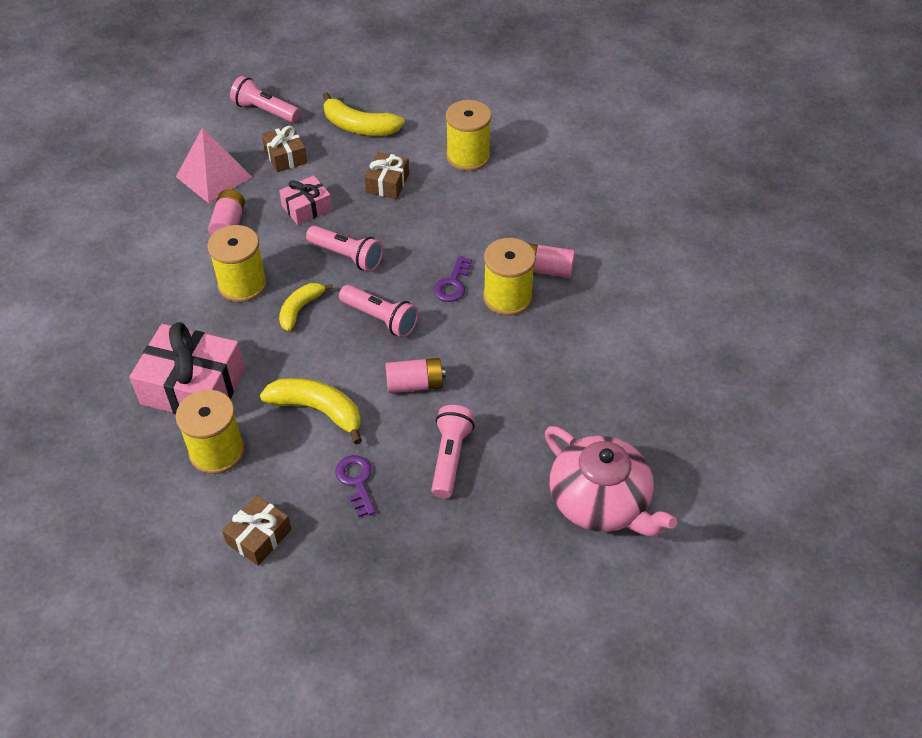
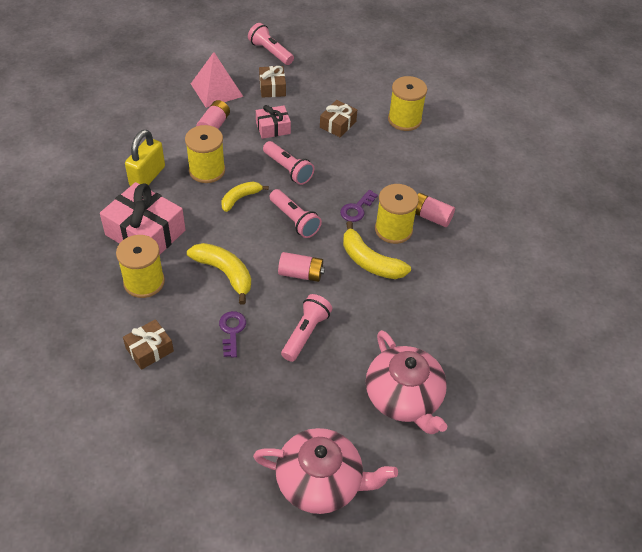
camera: 15 degrees right, 0 degrees up
yellow banana [323,92,405,136] -> yellow banana moved to [343,221,411,279]
none -> yellow padlock [125,130,165,186]
none -> pink teapot [253,428,398,514]

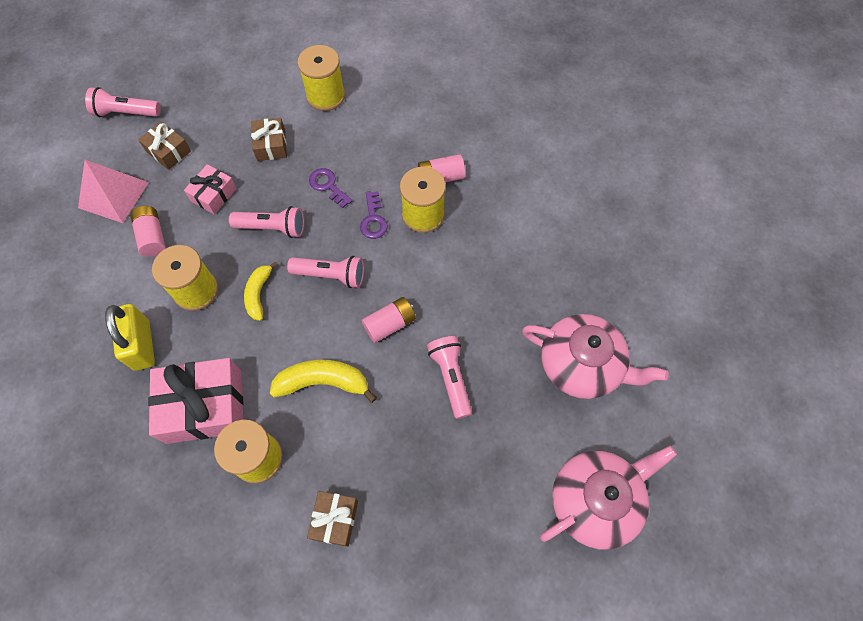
camera: 40 degrees left, 15 degrees up
purple key [219,311,246,358] -> purple key moved to [309,168,353,208]
yellow banana [343,221,411,279] -> none

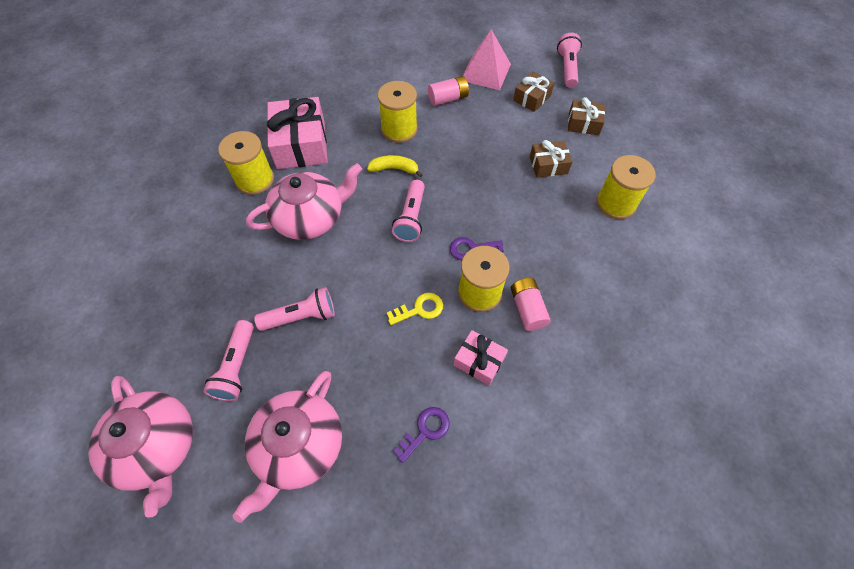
camera: 90 degrees right, 5 degrees down
yellow padlock [105,304,155,371] -> none
pink gift [184,164,237,215] -> pink gift moved to [454,330,508,386]
pink flashlight [229,206,304,238] -> pink flashlight moved to [203,320,254,401]
yellow banana [270,360,377,403] -> pink teapot [246,163,362,240]
brown gift [307,491,358,547] -> brown gift moved to [568,97,605,135]
purple key [309,168,353,208] -> purple key moved to [393,407,450,463]
pink battery [361,297,416,343] -> none
none -> yellow key [387,293,443,325]

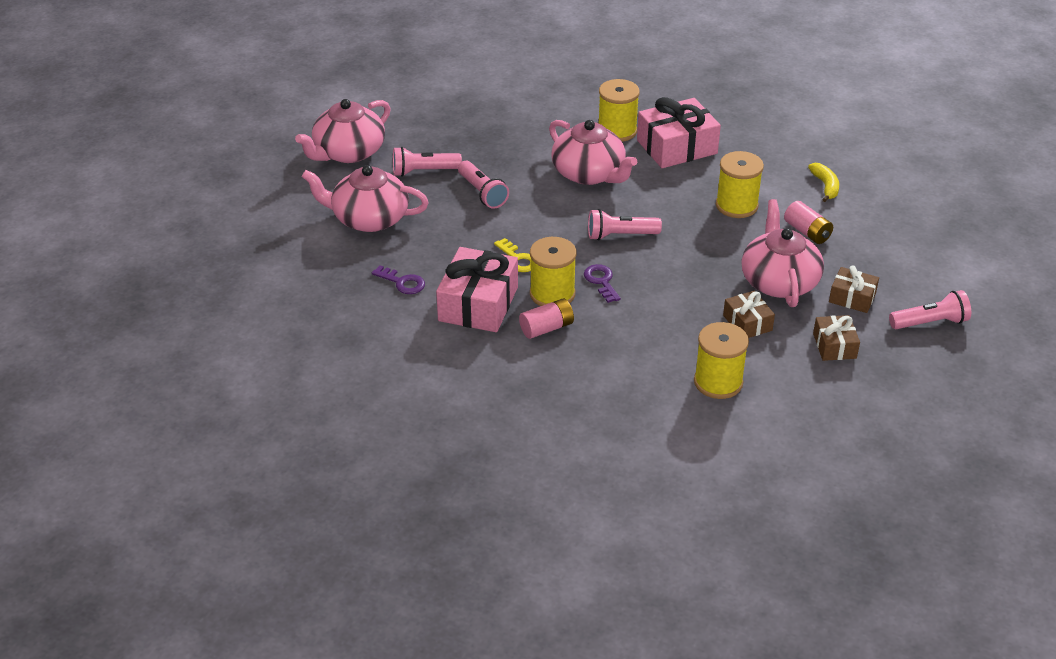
camera: 75 degrees right, 20 degrees down
yellow banana [367,155,422,177] -> yellow banana moved to [808,163,839,202]
pink gift [454,330,508,386] -> pink gift [436,247,518,332], size x1.83
pink pyramid [463,29,511,90] -> none
none -> pink teapot [741,199,824,307]

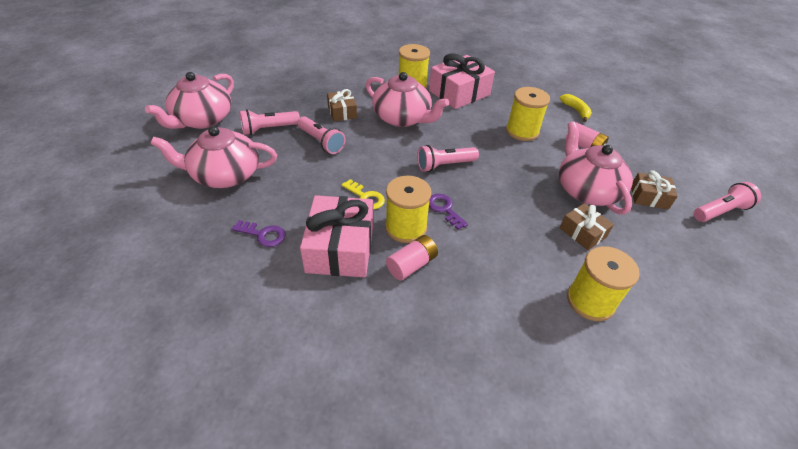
camera: 15 degrees left, 5 degrees up
brown gift [813,315,860,361] -> brown gift moved to [327,89,357,122]

